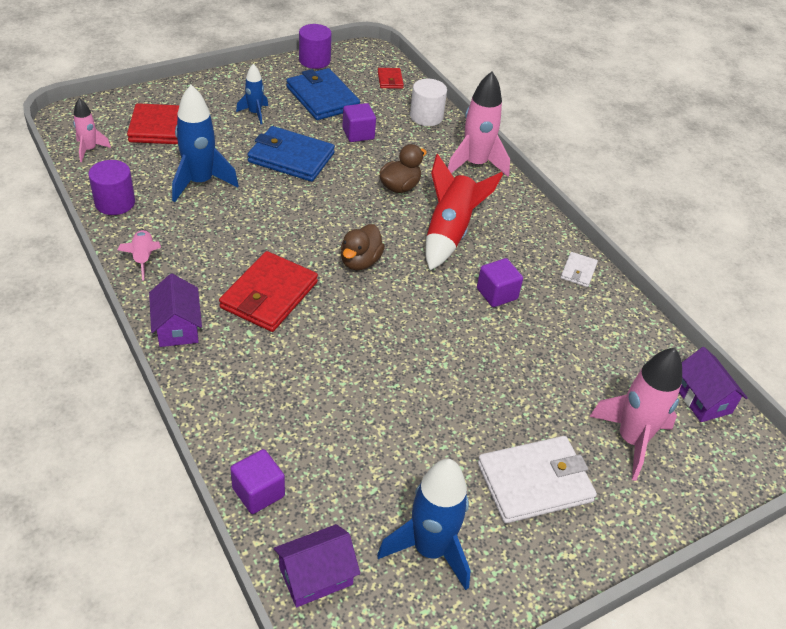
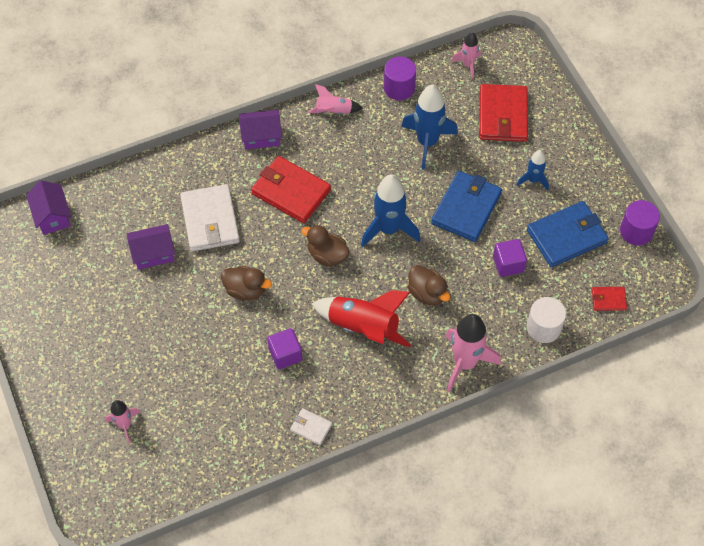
camera: 100 degrees right, 15 degrees up
purple cube [230,449,285,514] -> none
blue rocket [377,459,471,590] -> blue rocket moved to [361,174,420,247]
white wallet [478,436,597,523] -> white wallet moved to [180,184,240,252]
pink rocket [589,348,682,481] -> pink rocket [105,400,140,443], size x0.55
purple house [679,347,748,422] -> purple house moved to [127,224,175,270]
none -> brown duck [221,266,272,300]

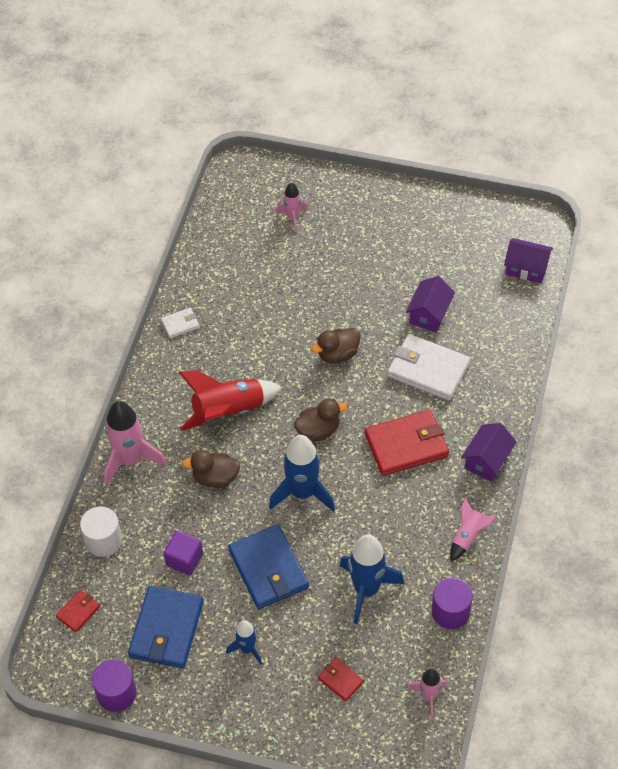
camera: 130 degrees right, 5 degrees down
purple cube [267,328,302,369] -> none
red wallet [479,84,528,142] -> red wallet [318,657,364,701], size x0.48

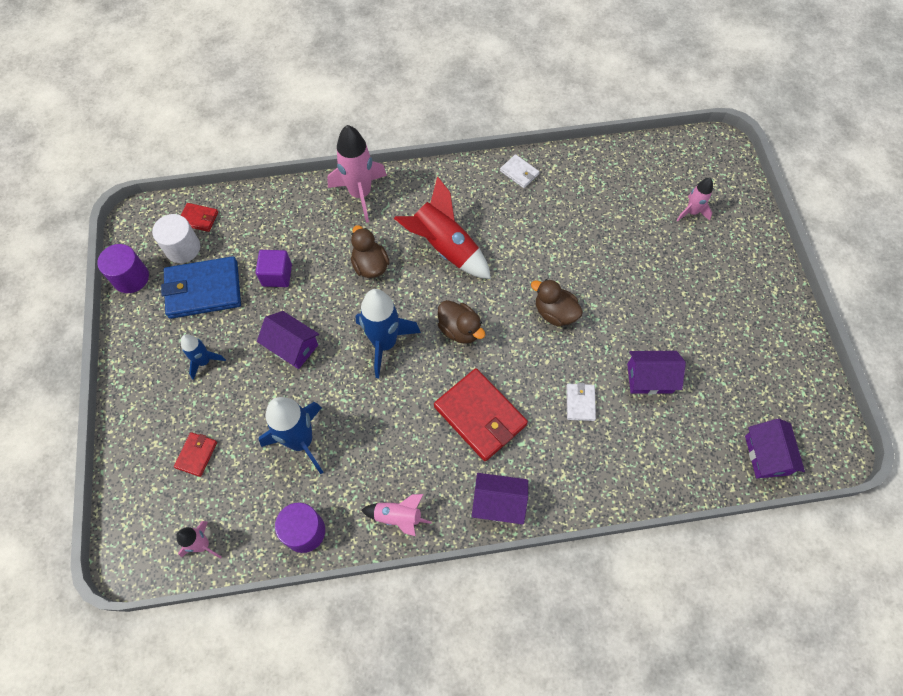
camera: 65 degrees right, 10 degrees up
white cylinder [80,507,122,557] -> white cylinder moved to [152,214,200,263]
blue wallet [228,524,309,609] -> purple house [257,311,319,369]
white wallet [387,334,471,401] -> white wallet [566,383,596,421], size x0.48

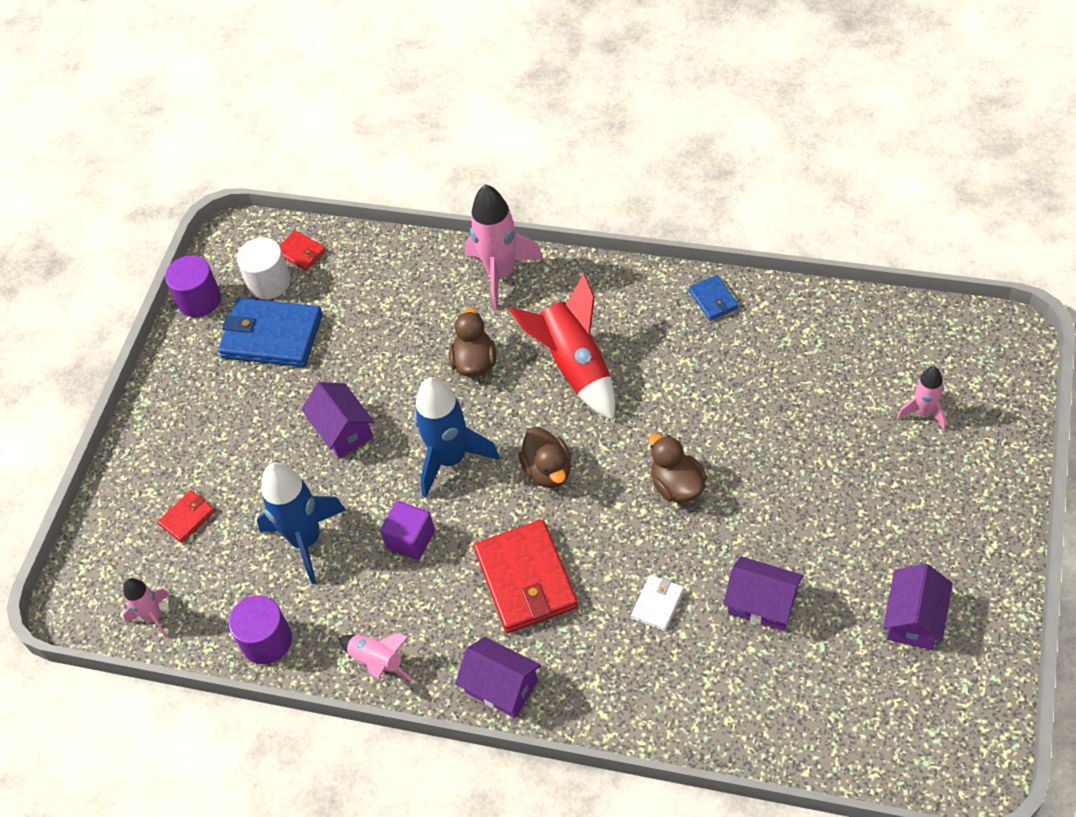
camera: 30 degrees right, 10 degrees down
blue rocket [181,334,226,380] -> none
purple cube [256,250,292,287] -> purple cube moved to [380,501,435,560]
white wallet [500,154,539,188] -> blue wallet [689,275,738,321]
purple house [745,419,805,478] -> purple house moved to [883,563,952,650]

